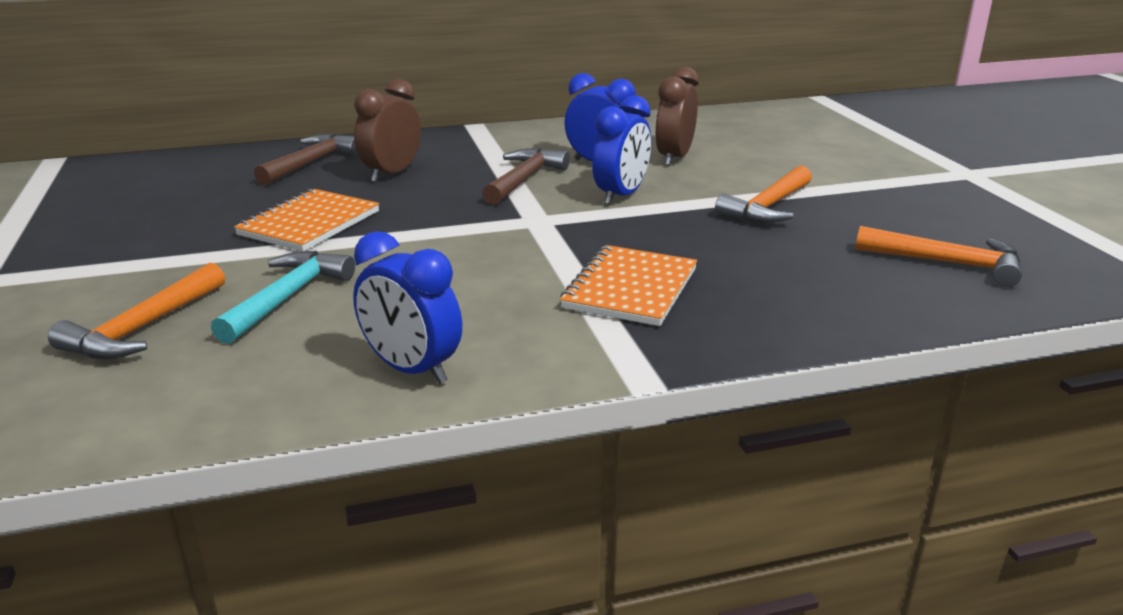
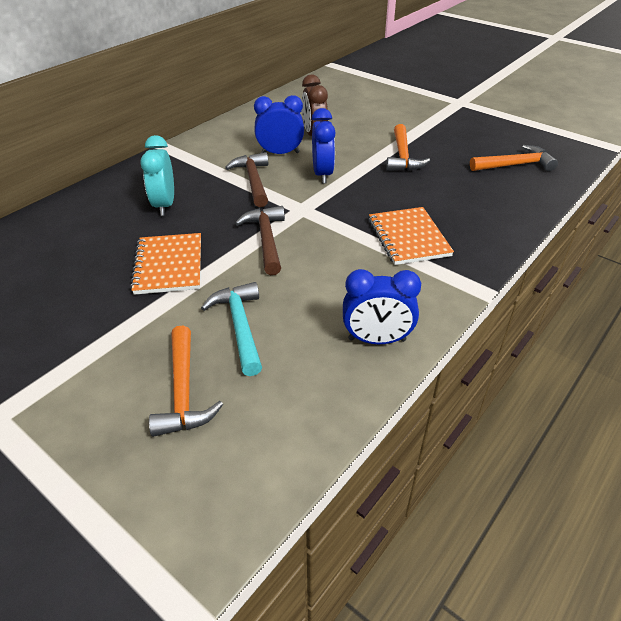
camera: 35 degrees left, 15 degrees up
brown hammer [254,134,358,185] -> brown hammer moved to [235,206,285,275]
brown clock [354,79,421,182] -> turquoise clock [140,135,174,216]

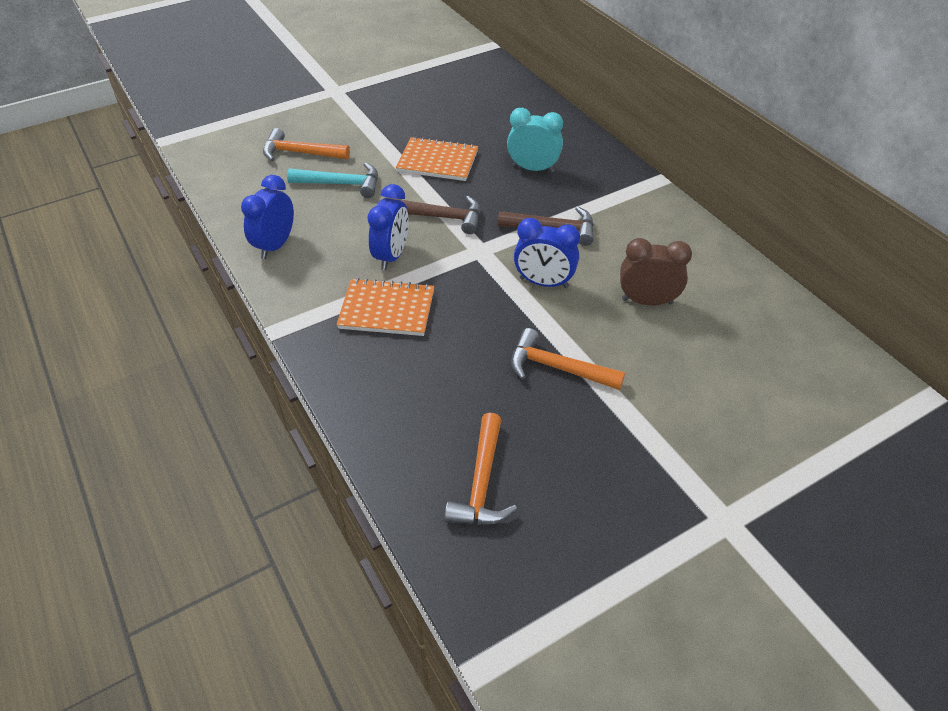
camera: 110 degrees right, 5 degrees up
blue clock [254,95,304,154] -> blue clock moved to [367,184,409,270]

